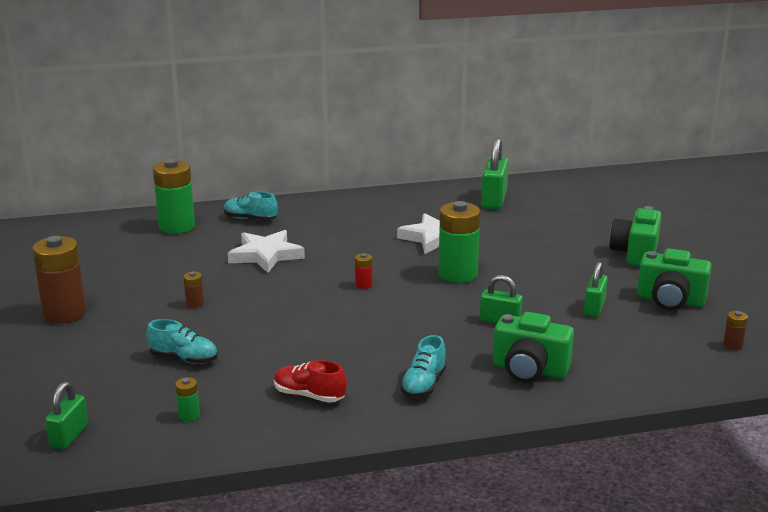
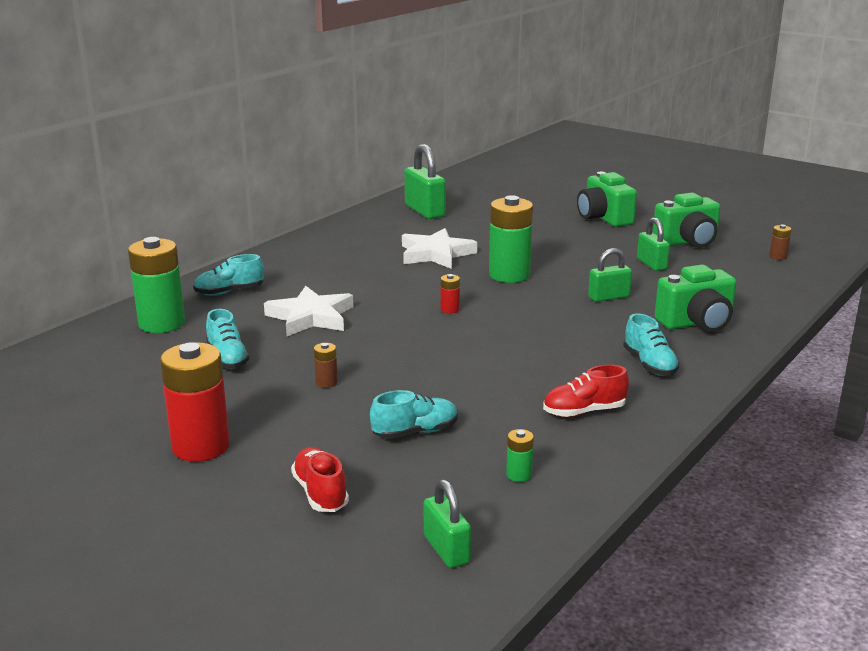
camera: 40 degrees left, 0 degrees up
brown battery [32,236,86,324] -> red battery [160,342,230,462]
none -> turquoise shoe [206,309,250,369]
none -> red shoe [291,447,349,512]

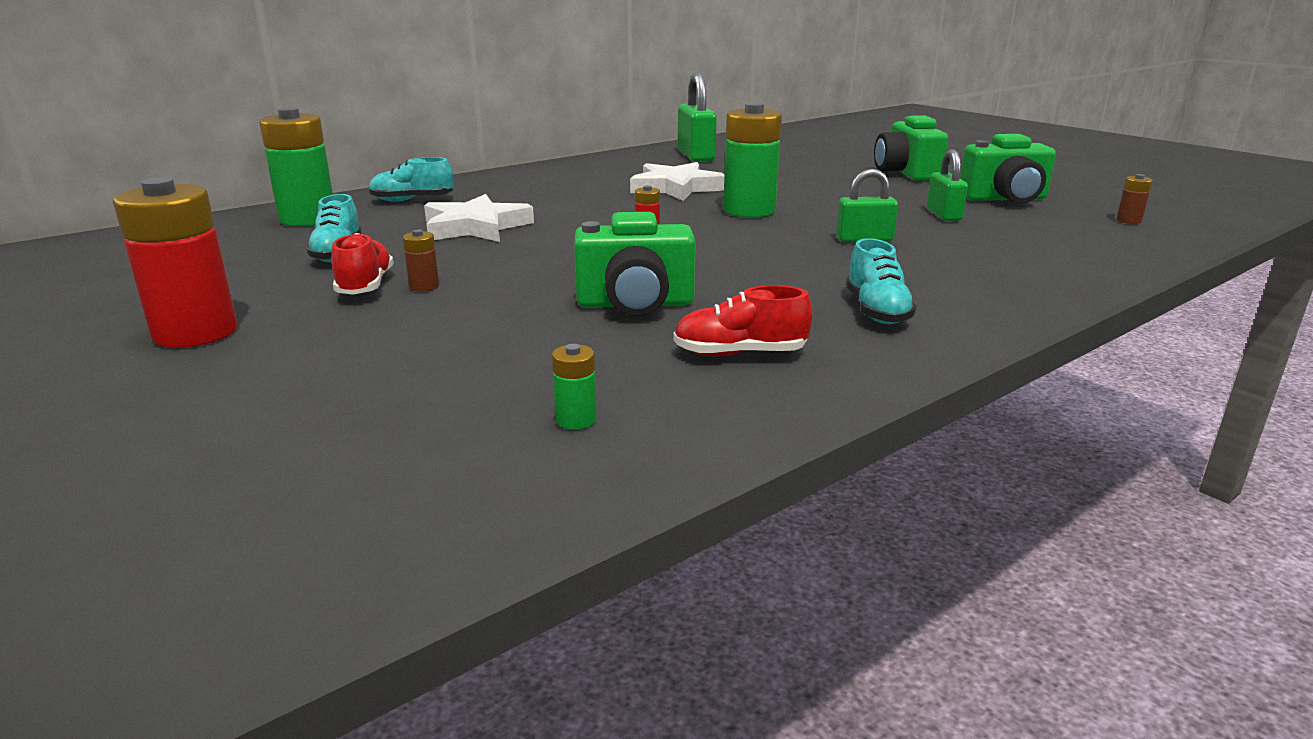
camera: 15 degrees right, 0 degrees up
red shoe [291,447,349,512] -> red shoe moved to [331,233,394,295]
turquoise shoe [370,390,458,439] -> none
green padlock [424,479,471,568] -> none
green camera [655,265,737,332] -> green camera moved to [574,212,696,316]

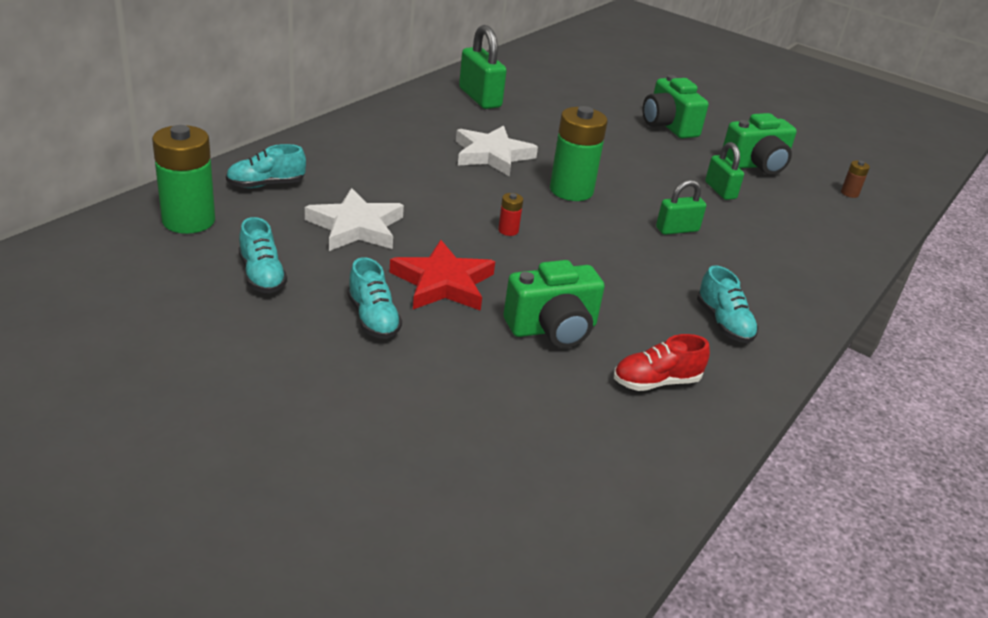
camera: 20 degrees left, 10 degrees up
red battery [113,177,237,348] -> none
red shoe [331,233,394,295] -> none
brown battery [403,229,439,291] -> turquoise shoe [347,257,402,339]
green battery [552,344,597,430] -> none
none -> red star [390,240,495,311]

